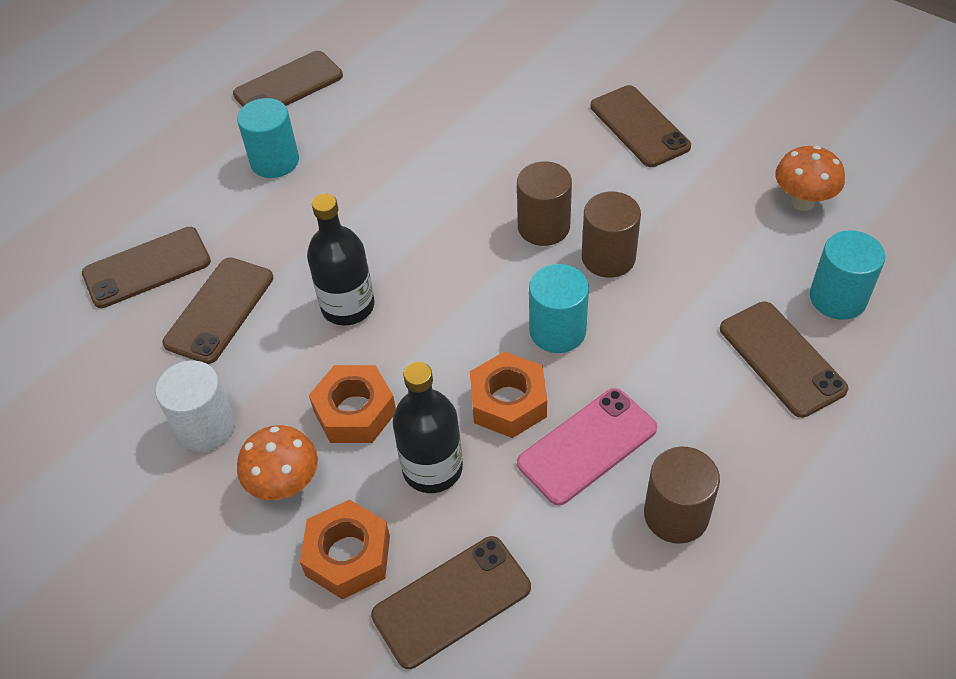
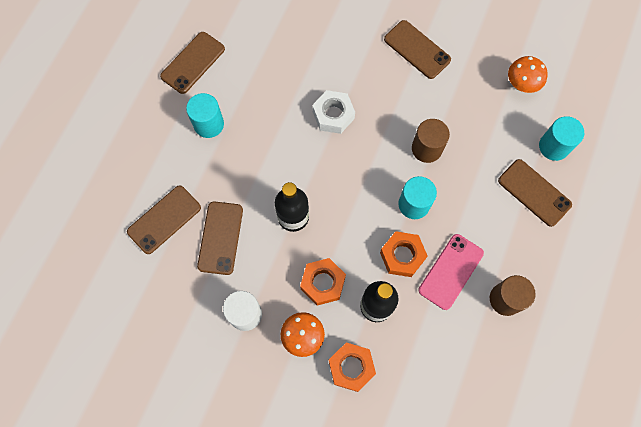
camera: 20 degrees left, 20 degrees up
brown phone [371,536,531,669] -> none
brown cylinder [517,161,572,246] -> none
none -> white nut [312,90,355,134]

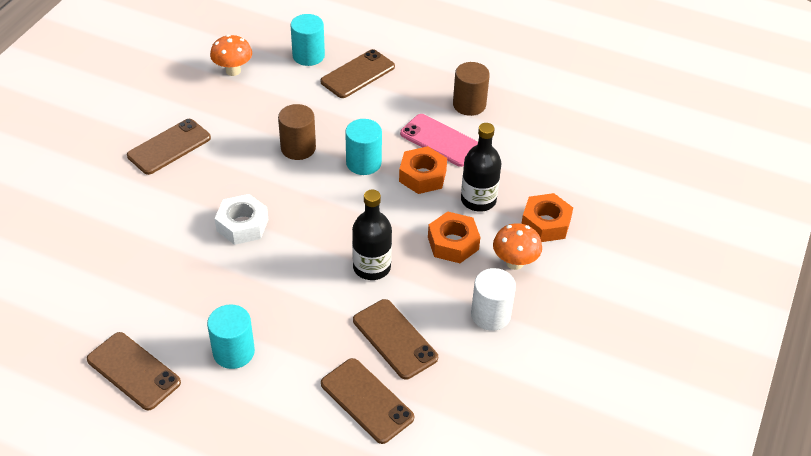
camera: 90 degrees left, 25 degrees down
brown phone [197,201,243,275] -> brown phone turned 45 degrees clockwise [353,299,438,380]

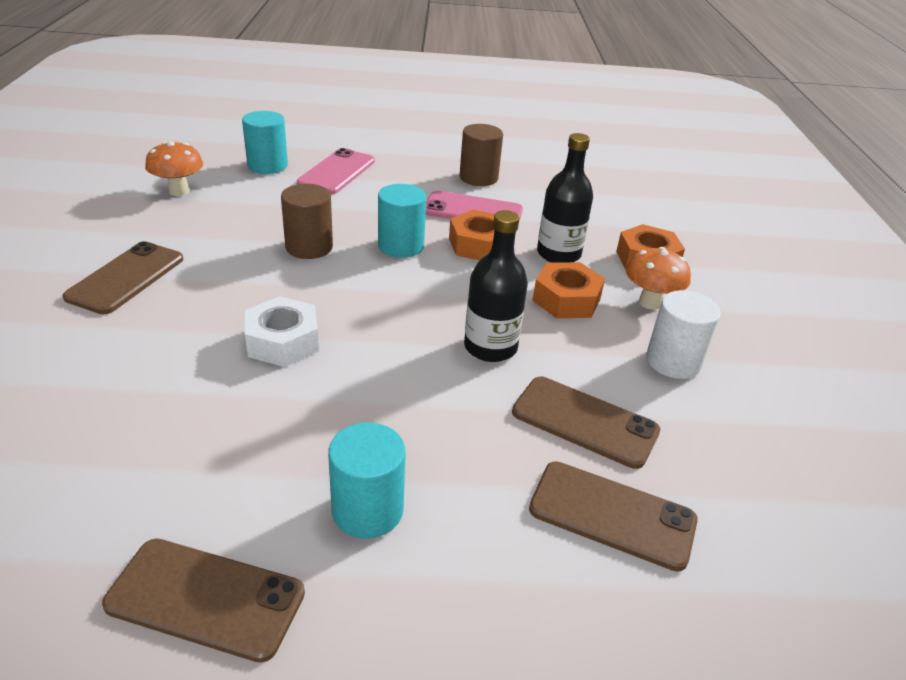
camera: 25 degrees left, 10 degrees down
brown phone [321,49,395,98] -> pink phone [297,148,375,194]

